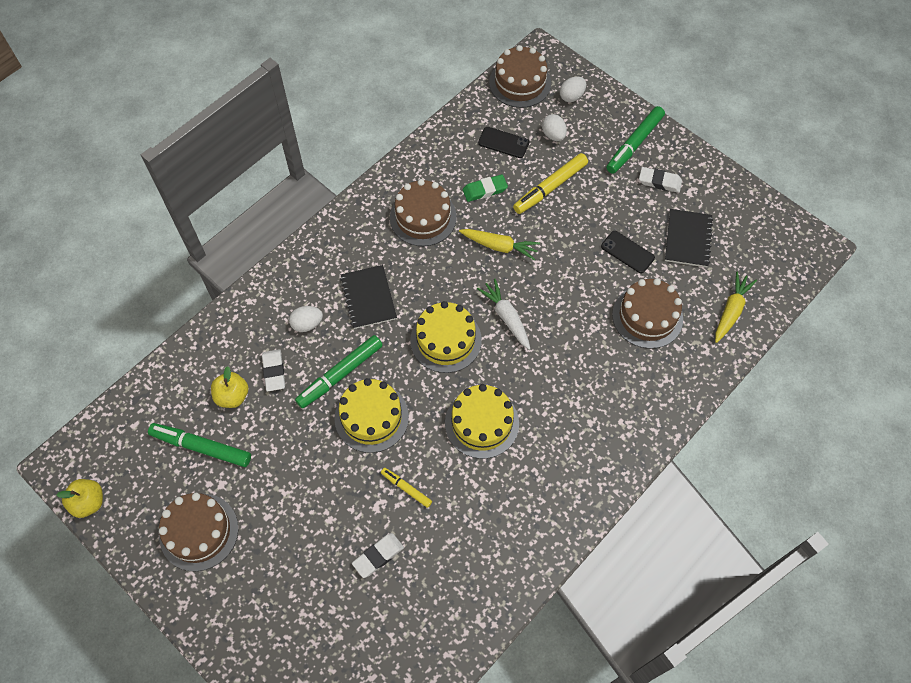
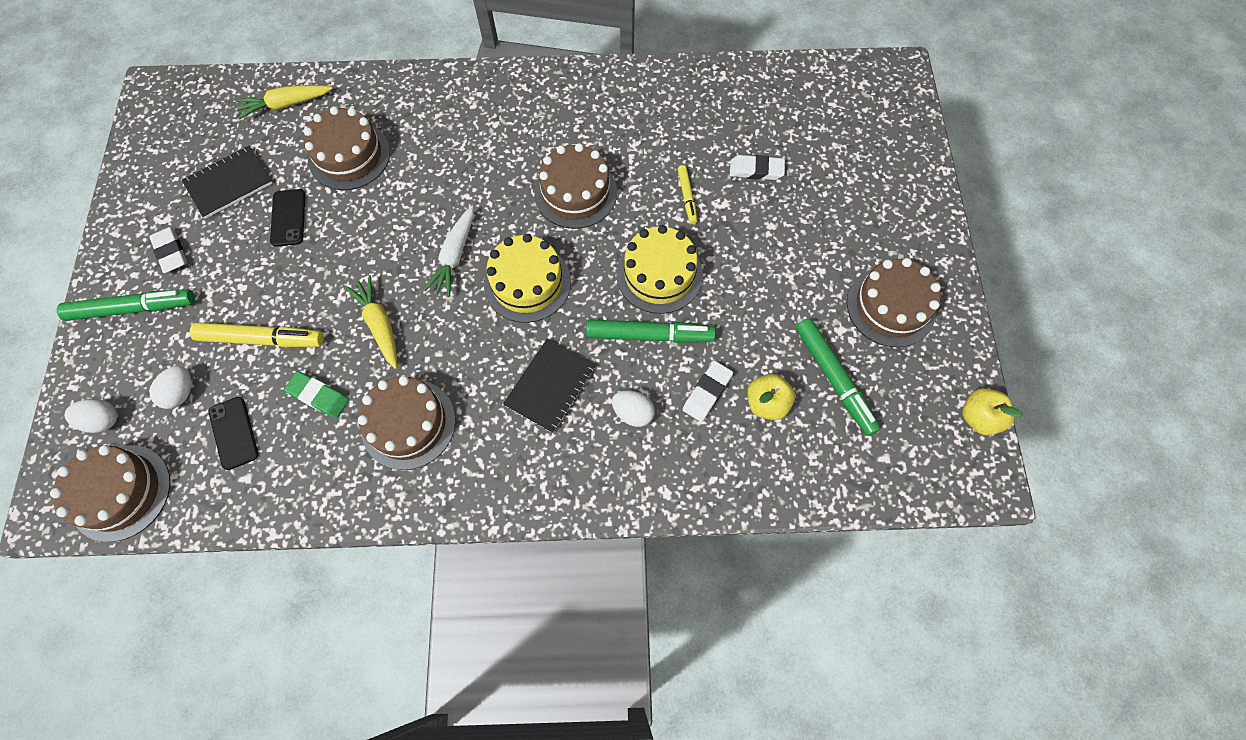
camera: 135 degrees left, 5 degrees up
yellow cake [445,384,519,459] -> brown cake [535,143,617,229]

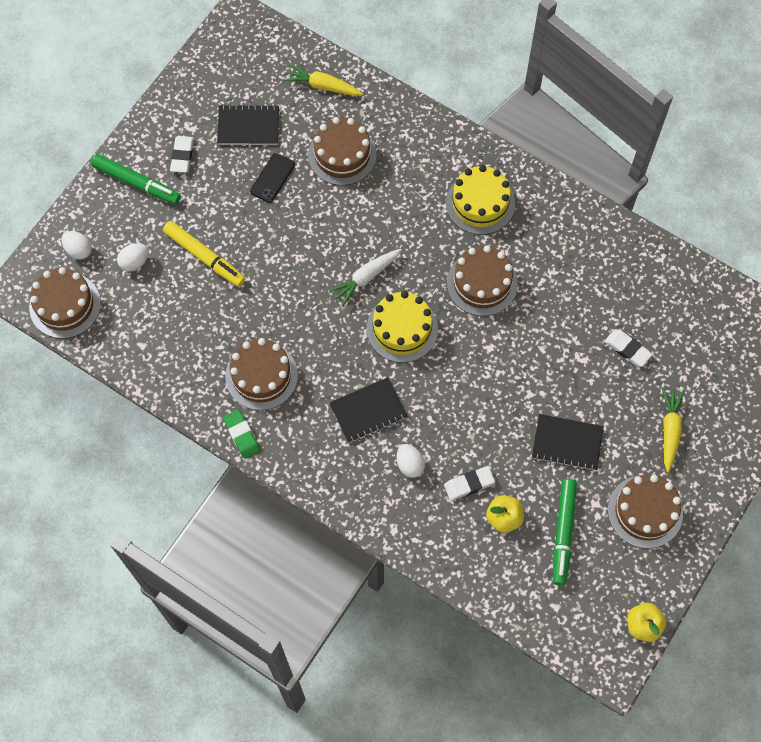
camera: 35 degrees right, 0 degrees up
black phone [209,397,259,470] -> none
green eraser [284,371,349,418] -> green eraser moved to [223,409,260,459]
yellow carrot [345,275,397,369] -> yellow carrot moved to [662,388,685,473]
green marker [586,319,716,343] -> none
yellow cake [616,225,703,314] -> yellow cake moved to [446,165,515,235]
yellow marker [678,165,697,224] -> none
none -> black notebook [532,414,604,471]

